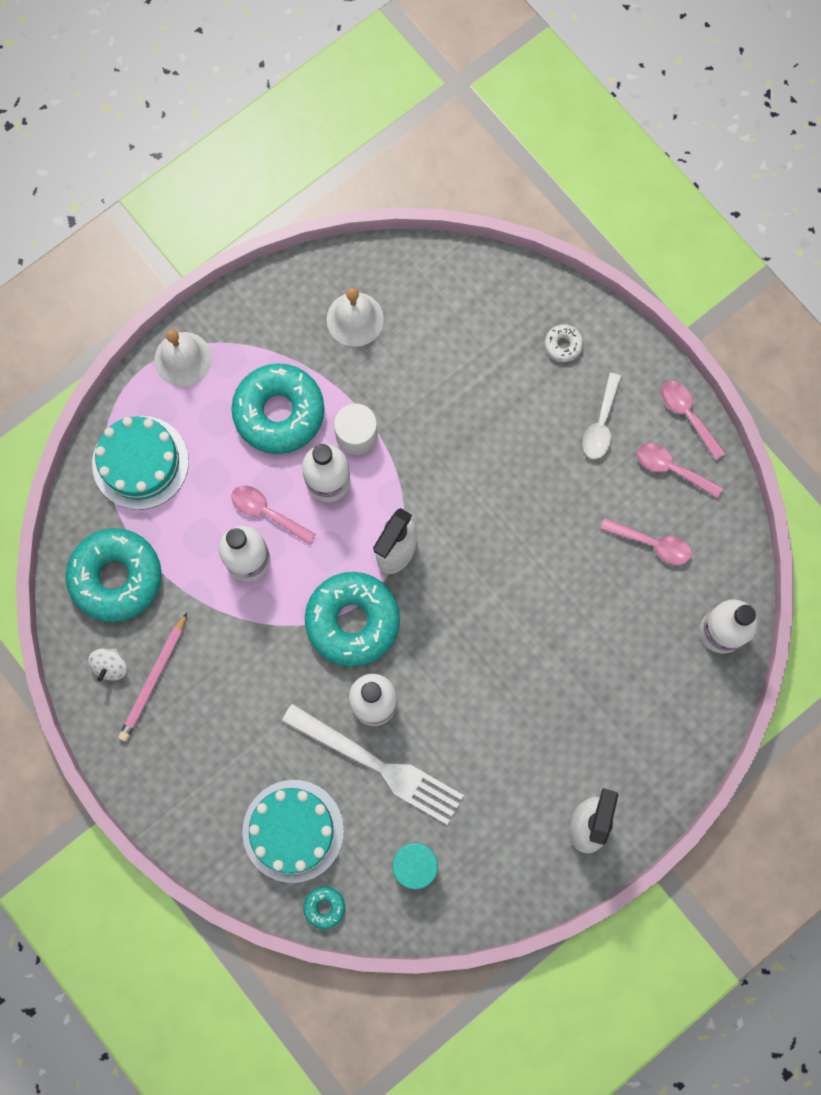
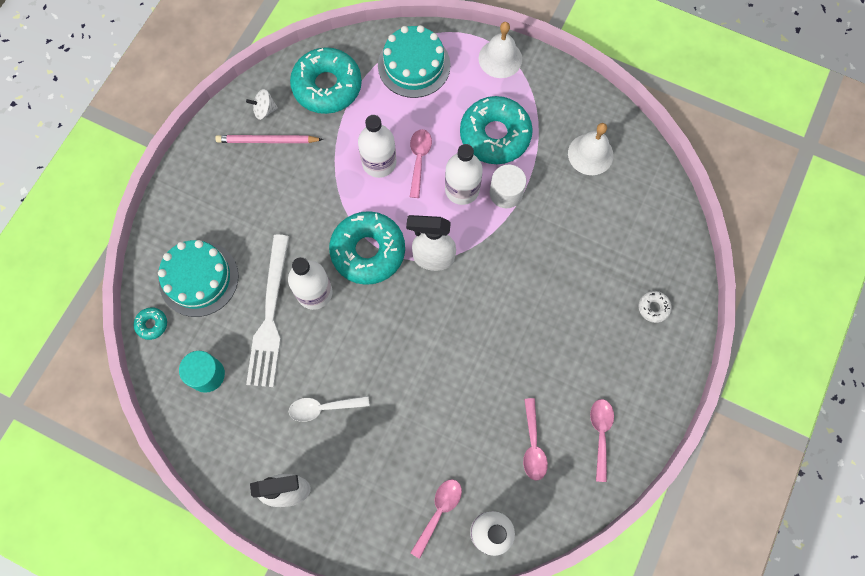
camera: 65 degrees right, 5 degrees down
white spoon [583,373,621,459] -> white spoon moved to [289,396,370,422]
pink spoon [661,381,726,460] -> pink spoon moved to [410,479,462,559]

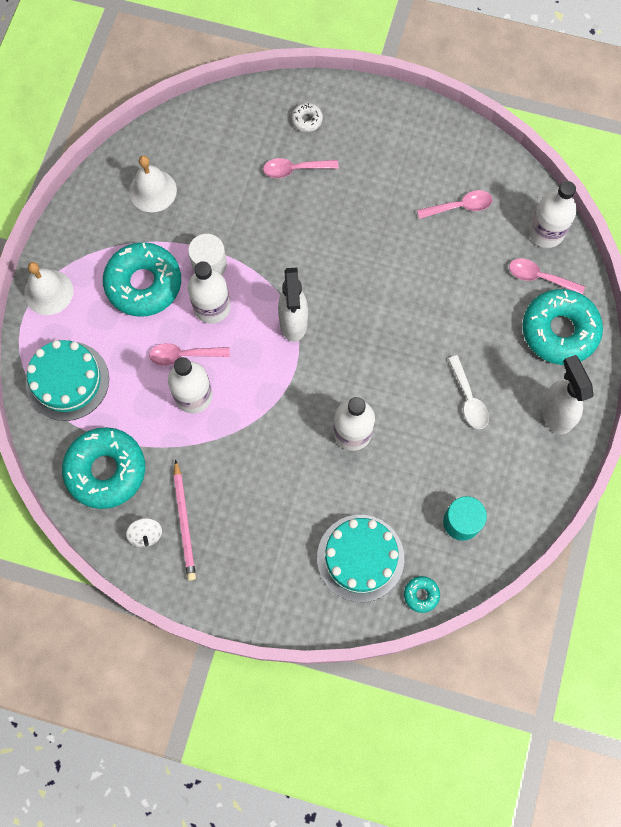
camera: 100 degrees left, 0 degrees up
white fork [246,235,289,387] -> none
turquoise donut [329,211,405,285] -> turquoise donut moved to [522,289,603,365]
pink spoon [590,399,614,482] -> pink spoon moved to [263,158,339,178]

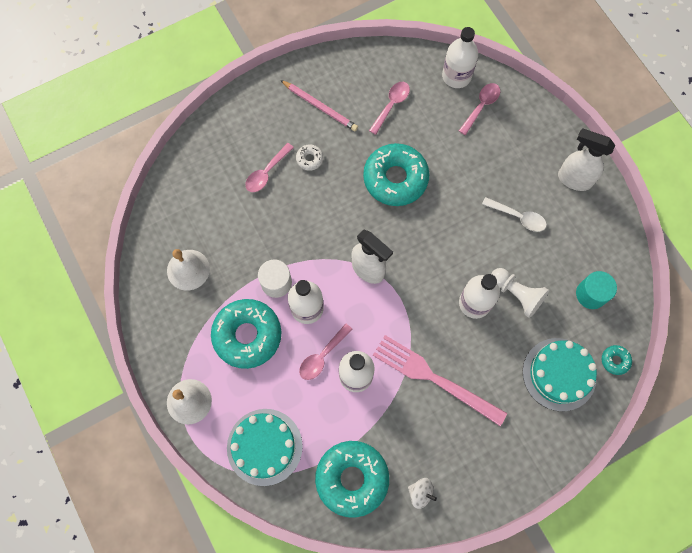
camera: 45 degrees left, 0 degrees up
pink pencil [174,459,196,581] -> pink pencil moved to [280,80,358,131]
white donut [292,103,323,132] -> white donut moved to [296,144,323,171]
pink spoon [509,259,585,295] -> pink spoon turned 150 degrees clockwise [459,83,500,135]
turquoise donut [522,289,603,365] -> turquoise donut moved to [363,143,430,206]
none -> pink fork [373,335,507,426]
none -> white pawn [491,268,549,318]

